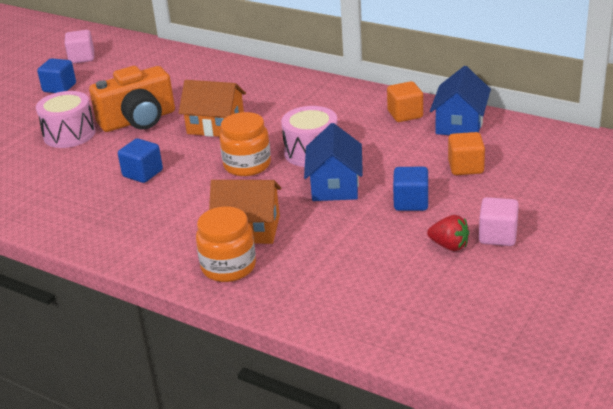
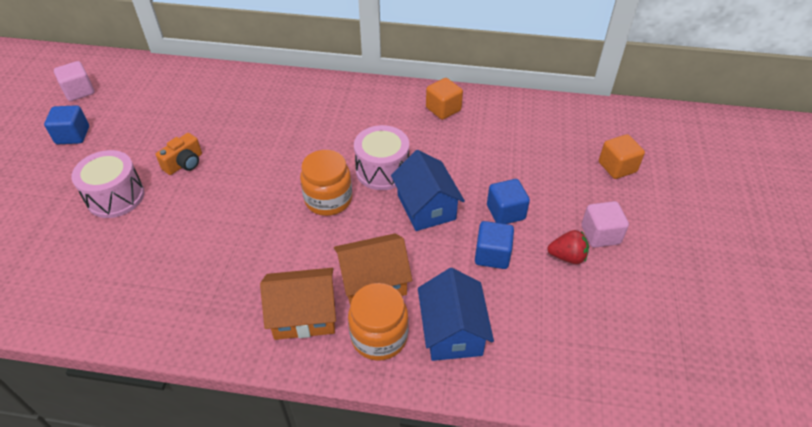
camera: 25 degrees left, 15 degrees up
orange camera [89,66,175,132] -> orange camera [156,133,202,175], size x0.51
blue cube [118,138,163,183] -> blue cube moved to [475,221,514,269]
orange house [179,80,246,137] -> orange house moved to [260,268,336,340]
blue house [430,66,491,135] -> blue house moved to [418,268,494,361]
orange cube [448,132,485,175] -> orange cube moved to [599,134,645,179]

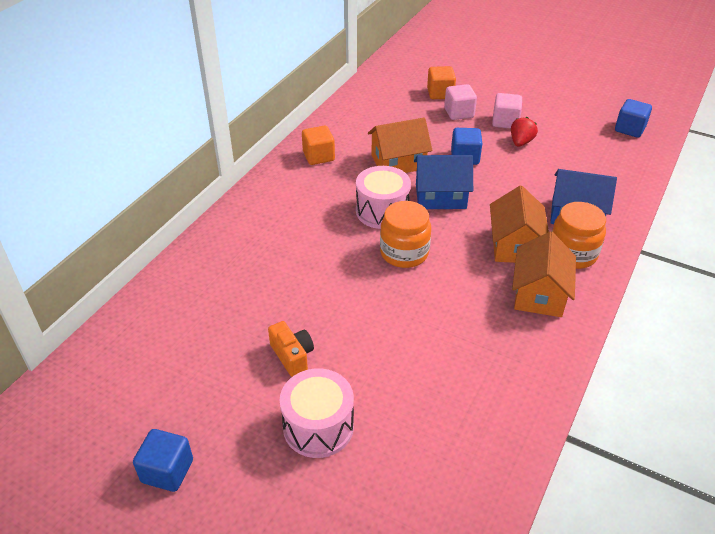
camera: 70 degrees left, 5 degrees down
pink cube [54,61,95,101] -> pink cube moved to [444,84,477,120]
blue cube [475,221,514,269] -> blue cube moved to [615,99,652,138]
none -> orange house [368,118,432,173]

